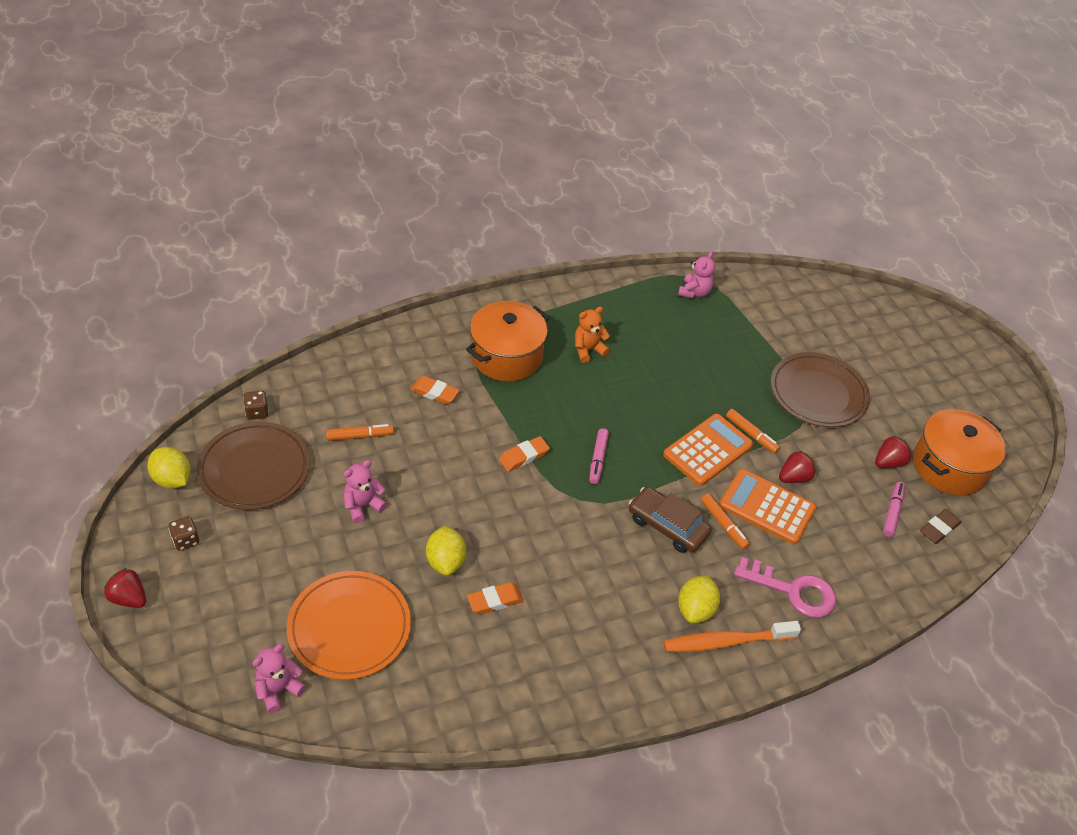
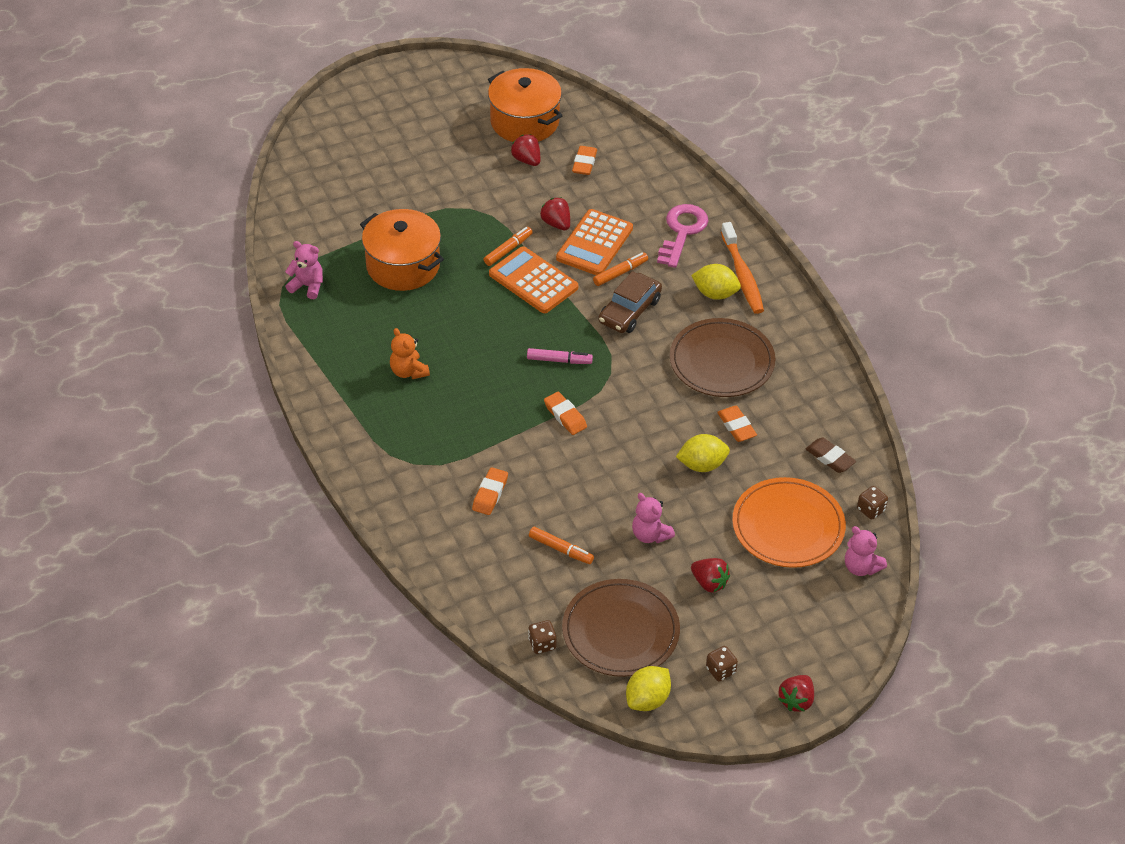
camera: 90 degrees left, 0 degrees up
orange marker [326,424,394,441] -> orange marker turned 135 degrees clockwise [529,527,594,564]
orange pot [466,301,550,381] -> orange pot moved to [360,209,444,291]
brown plate [771,352,870,427] -> brown plate moved to [670,318,776,397]
pink marker [883,482,905,537] -> orange eraser [572,146,597,175]
brown eraser [920,509,961,544] -> brown eraser moved to [806,438,856,473]
none -> red strawberry [691,558,730,592]
none -> brown dice [857,486,888,520]

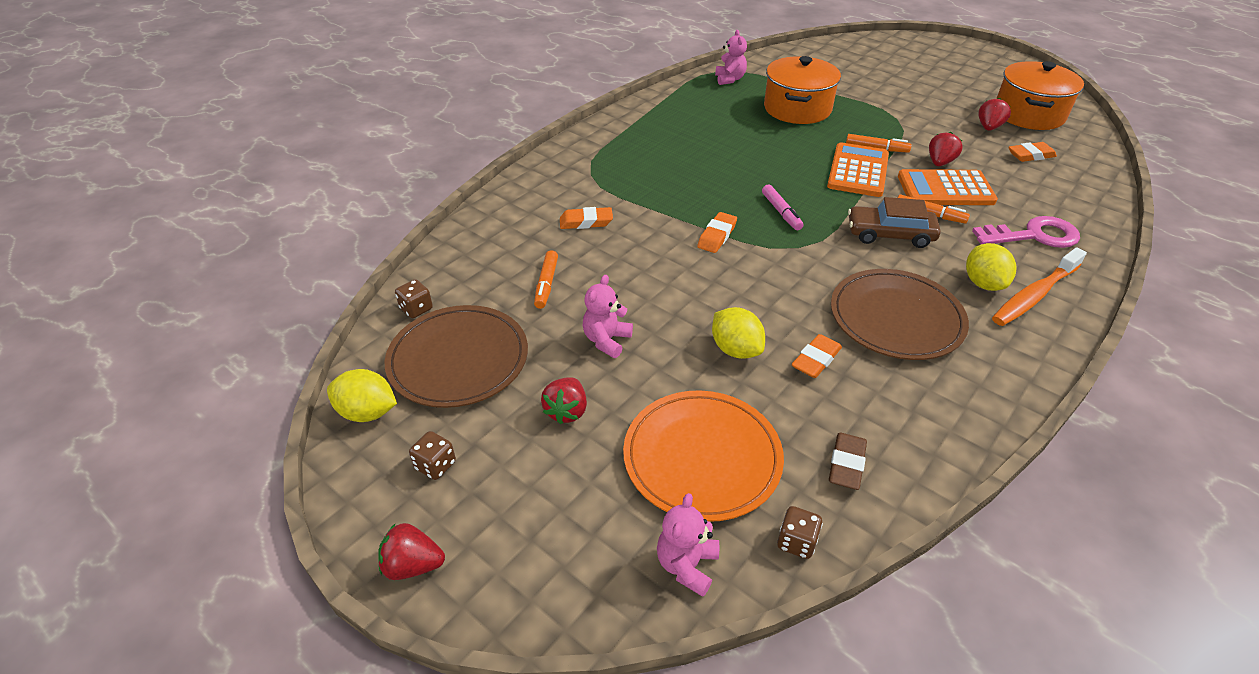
camera: 65 degrees right, 5 degrees down
orange teddy bear [390,328,430,379] -> none

